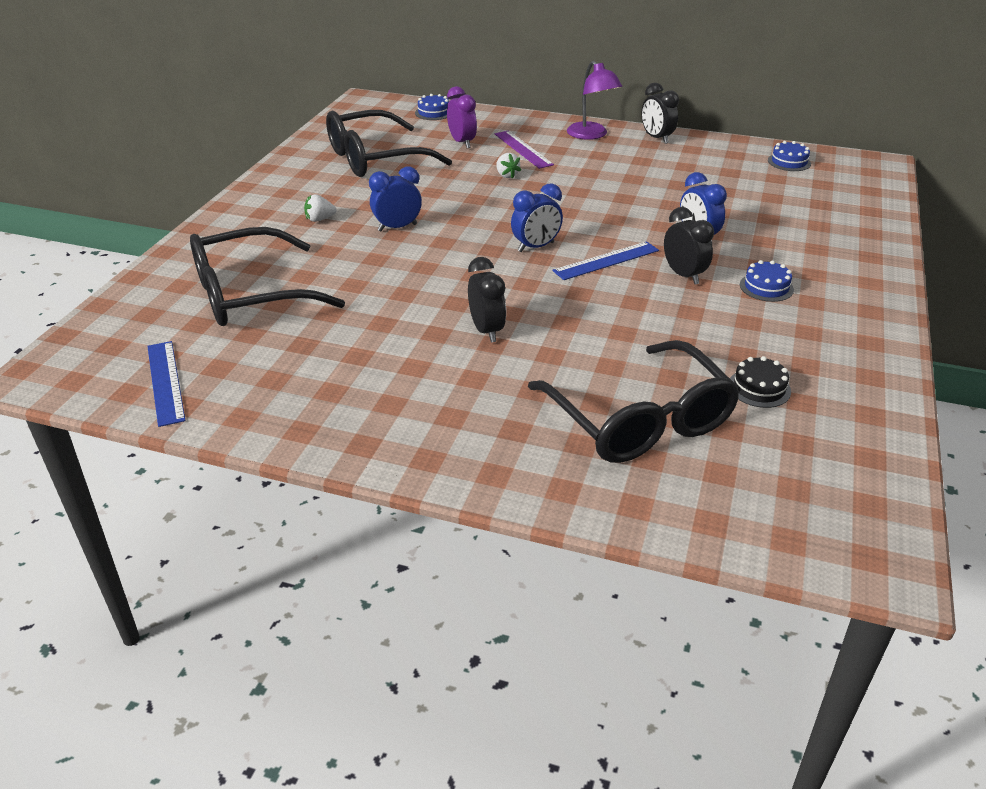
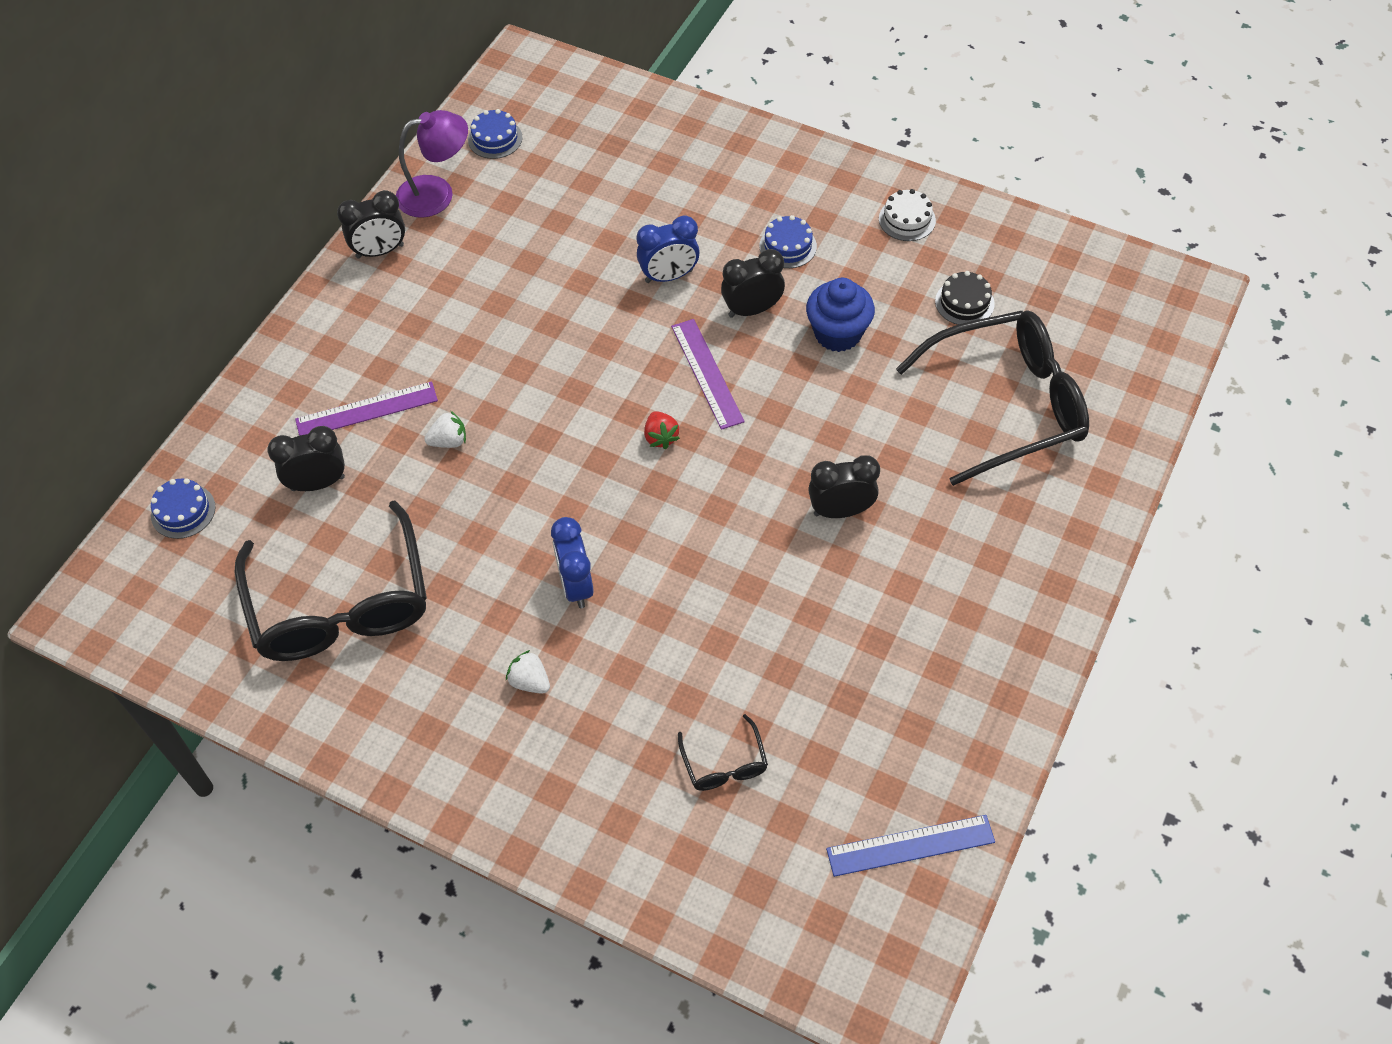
camera: 80 degrees left, 20 degrees up
black glasses [190,227,345,326] -> black glasses [678,714,768,791], size x0.43
white strawberry [304,194,336,222] -> white strawberry turned 135 degrees clockwise [506,650,550,694]
purple clock [447,86,477,148] -> black clock [267,426,345,491]
blue clock [511,183,563,252] -> red strawberry [644,411,680,449]
blue ruler [553,241,659,280] -> purple ruler [671,319,745,430]
purple lamp [567,61,622,140] -> purple lamp moved to [396,110,468,218]
none -> blue cupcake [806,278,875,352]
none -> white cake [879,189,936,241]

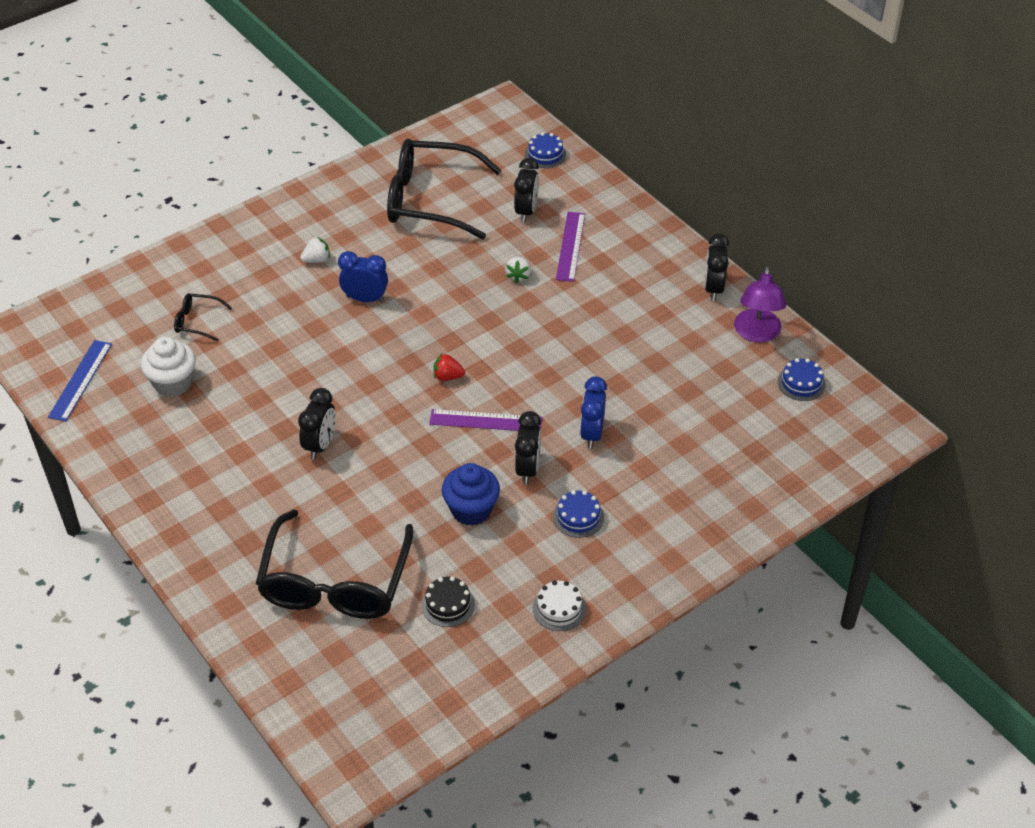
camera: 115 degrees right, 10 degrees down
none -> white cupcake [141,337,196,397]

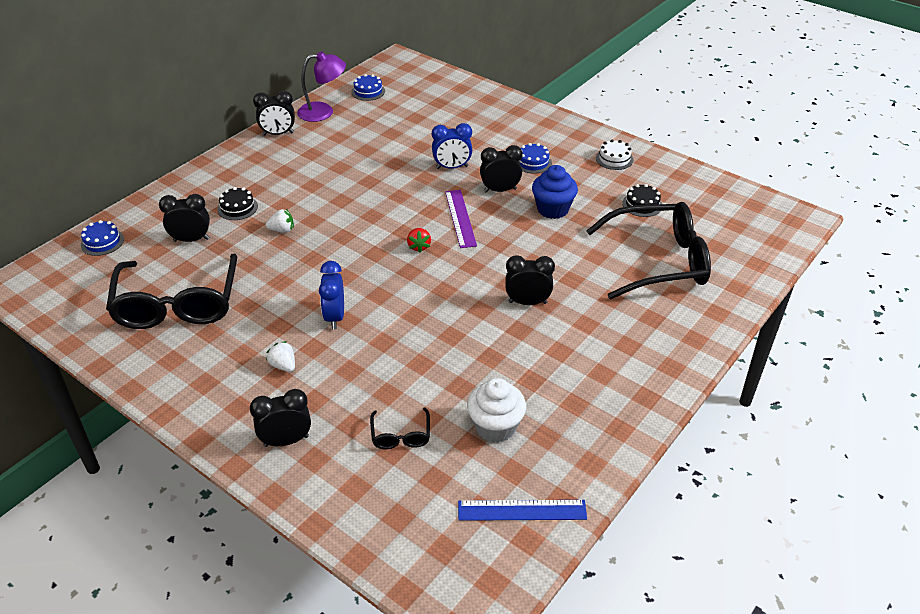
camera: 105 degrees left, 5 degrees down
purple ruler [556,212,585,282] -> black cake [217,187,258,220]
none -> black clock [250,389,311,447]

